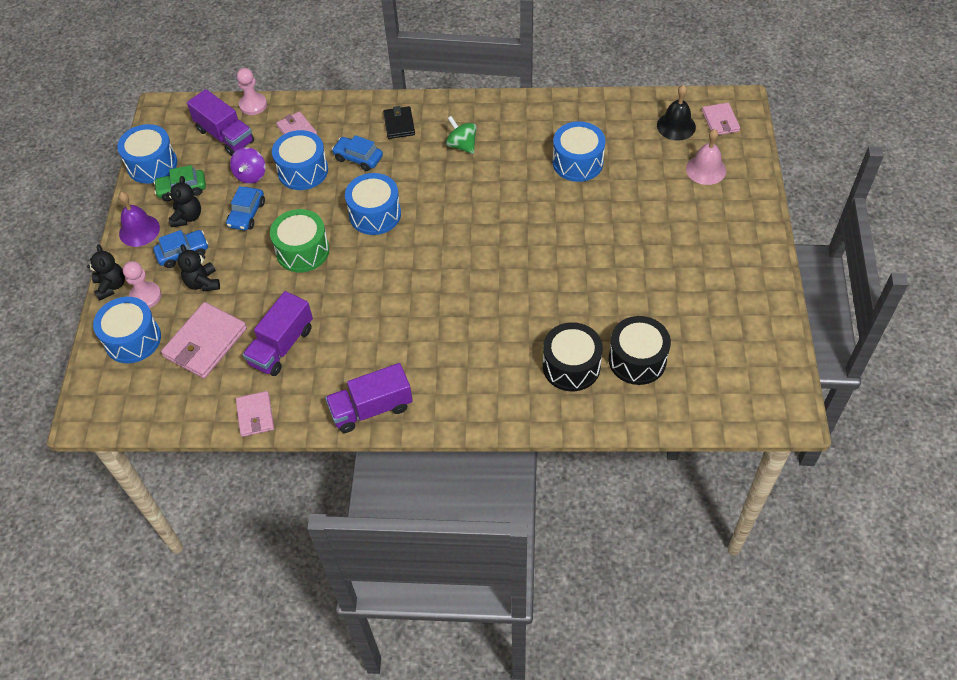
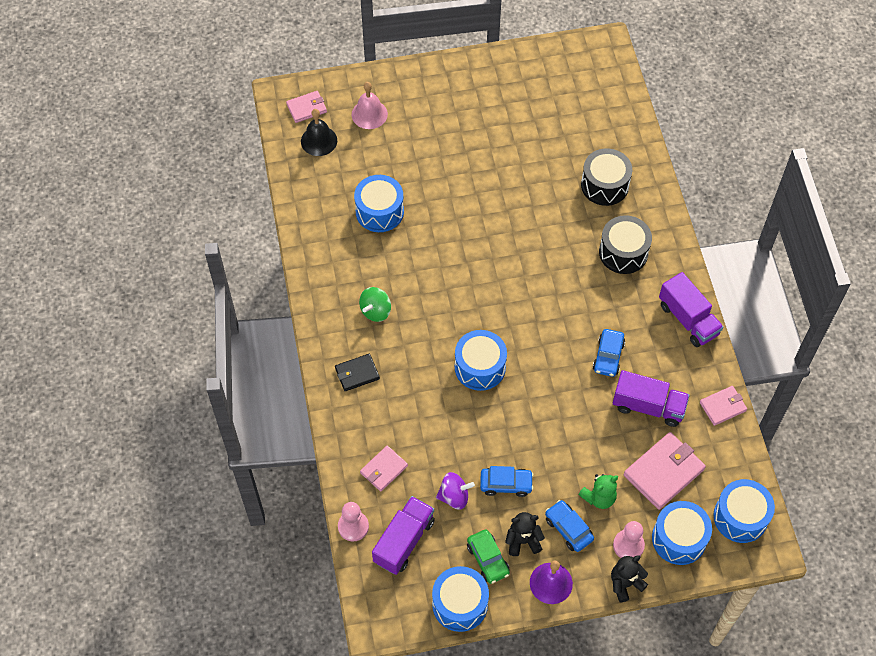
camera: 105 degrees left, 5 degrees up
pink wallet [161,302,247,379] -> pink wallet turned 60 degrees counterclockwise [624,432,706,510]
black teddy bear [178,244,220,291] -> green teddy bear [578,474,618,509]
green drum [270,209,329,272] -> none
blue drum [272,130,328,190] -> blue drum moved to [713,479,775,543]
blue car [332,135,383,171] -> blue car moved to [593,329,625,377]
black drum [609,316,671,385] -> black drum moved to [599,215,652,274]

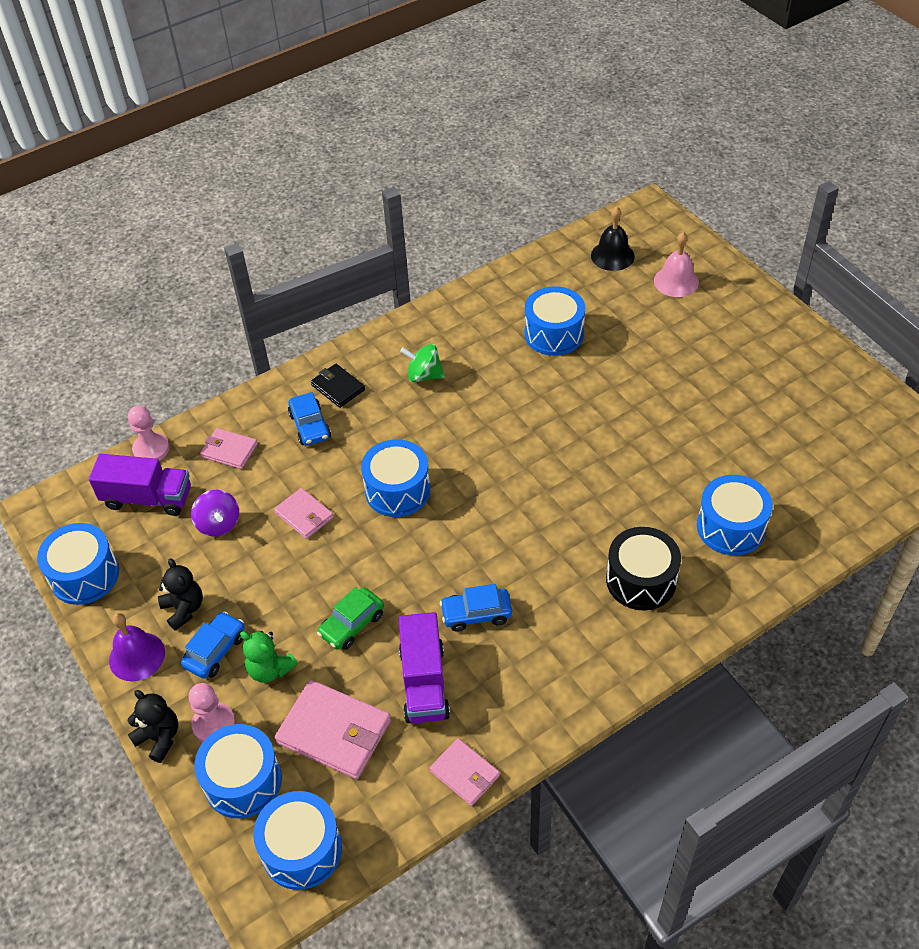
camera: 70 degrees right, 10 degrees down
pink wallet [286,91,327,123] -> pink wallet moved to [274,488,334,539]
green car [467,529,510,584] -> green car moved to [317,587,384,650]
blue car [480,466,534,497] -> blue car moved to [288,392,331,446]
black drum [581,148,632,206] -> blue drum [697,475,773,555]
purple truck [659,272,724,347] -> none

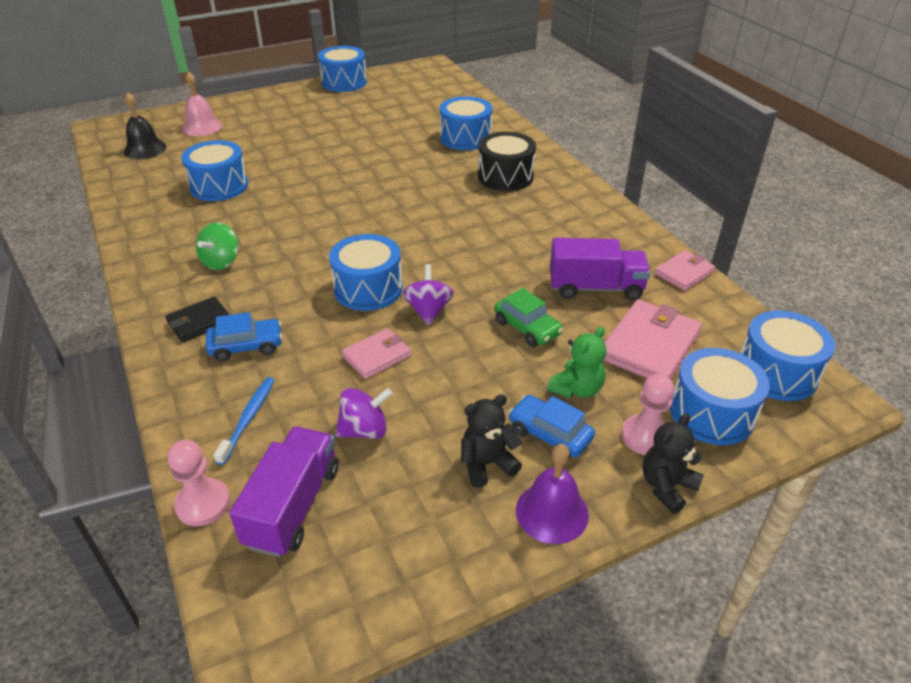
camera: 85 degrees left, 10 degrees down
blue drum [37,523,119,605] -> blue drum moved to [318,46,367,92]
pink wallet [200,428,258,469] -> blue toothbrush [213,377,275,465]
blue car [440,584,512,632] -> none
none -> purple spinning top [402,264,454,325]

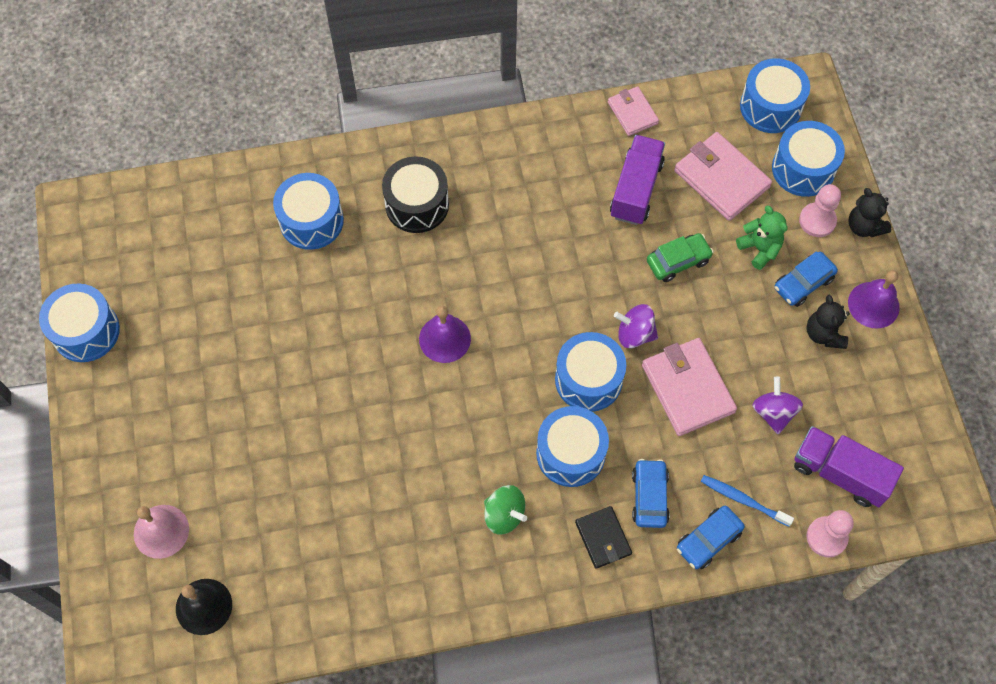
camera: 75 degrees left, 25 degrees up
blue drum [181,140,248,201] -> blue drum moved to [536,406,609,487]
pink wallet [342,328,411,379] -> pink wallet [642,338,737,436], size x1.69
none -> purple bell [419,306,471,363]
none -> blue car [677,506,745,569]

